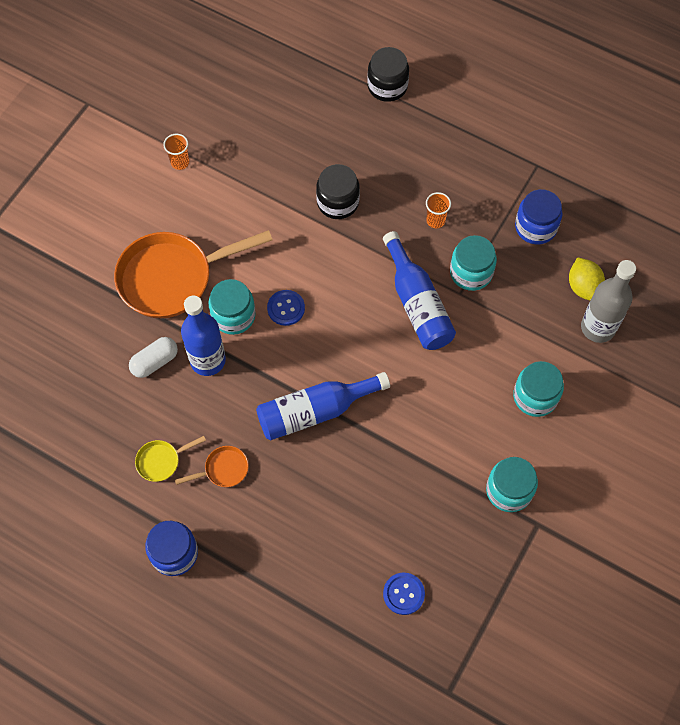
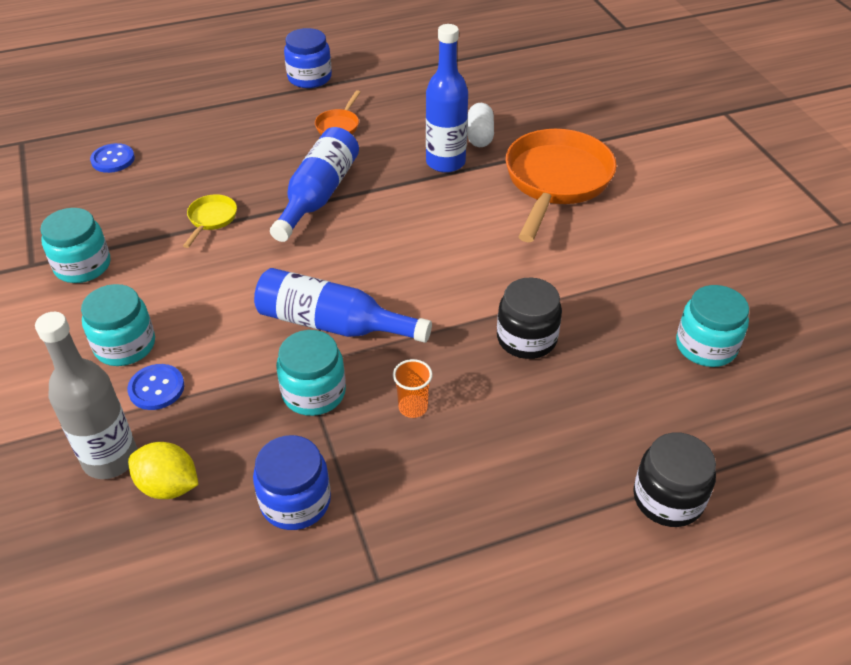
camera: 130 degrees right, 20 degrees down
yellow pan [135,436,206,482] -> yellow pan moved to [183,194,237,248]
orange cup [163,134,189,170] -> none
turquoise jar [208,279,256,335] -> turquoise jar moved to [676,285,749,367]
blue button [267,290,305,326] -> blue button moved to [127,364,185,410]

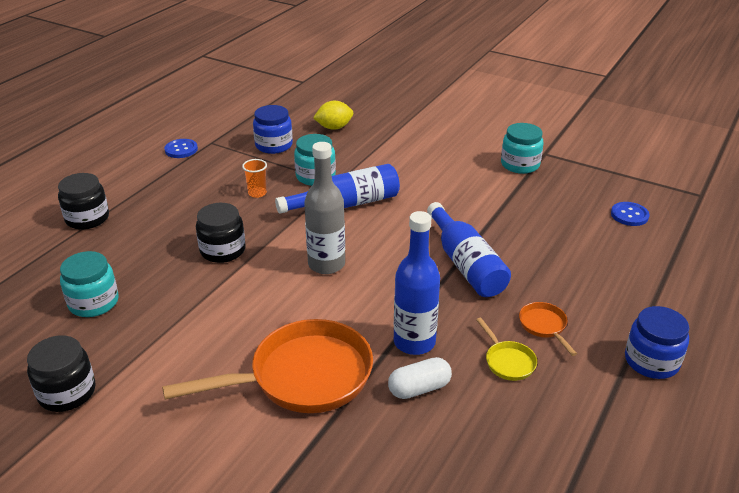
camera: 140 degrees right, 10 degrees down
grey bottle [35,312,137,479] -> grey bottle moved to [304,142,345,274]
turquoise jar [81,284,155,366] -> none
blue button [127,364,185,410] -> blue button moved to [164,139,198,158]
yellow pan [183,194,237,248] -> yellow pan moved to [476,318,537,381]
white capsule [467,103,494,147] -> white capsule turned 75 degrees counterclockwise [388,357,452,399]
orange pan [506,129,617,242] -> orange pan turned 90 degrees counterclockwise [162,319,373,413]
none -> black jar [27,335,95,412]

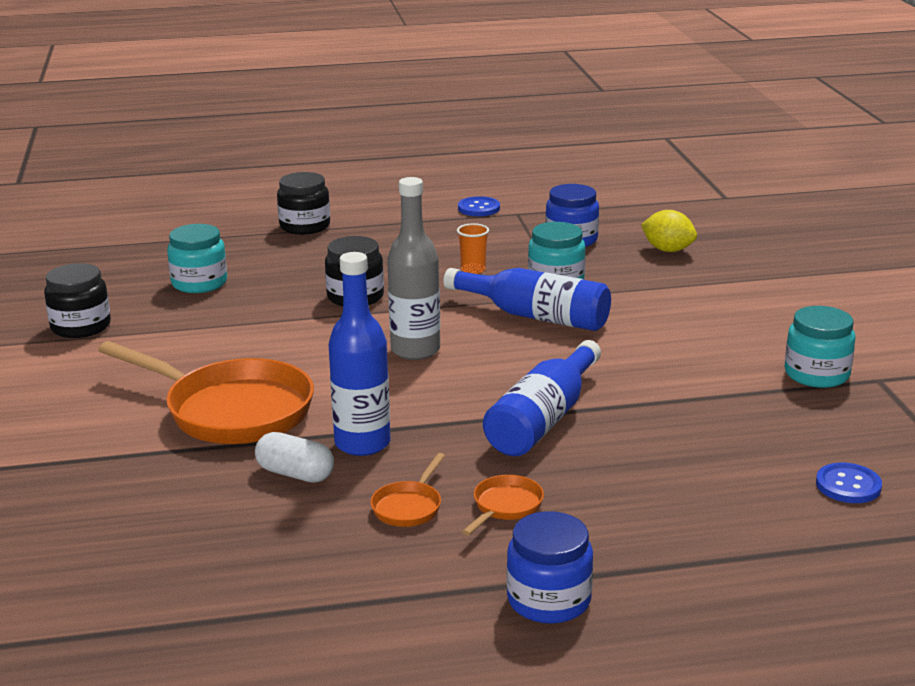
camera: 50 degrees right, 10 degrees down
yellow pan [476,318,537,381] -> orange pan [370,453,445,527]

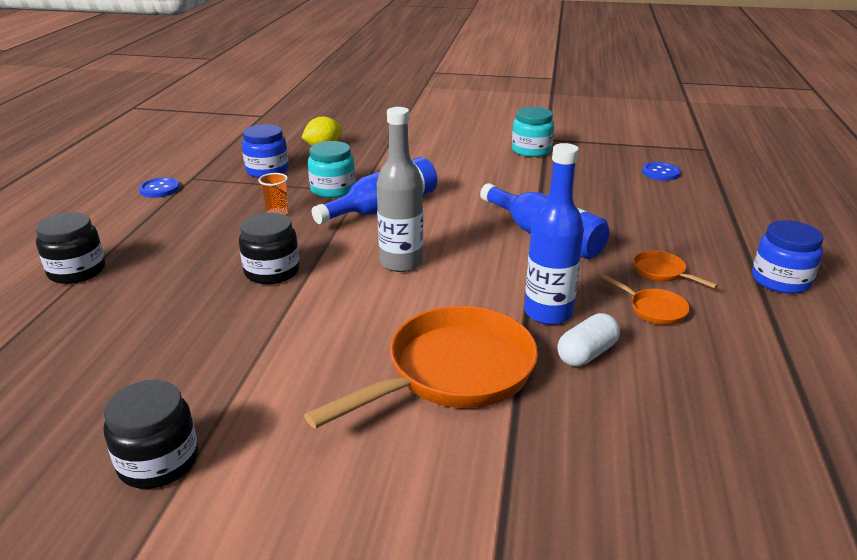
camera: 70 degrees left, 5 degrees up
turquoise jar [167,224,227,293] -> none

